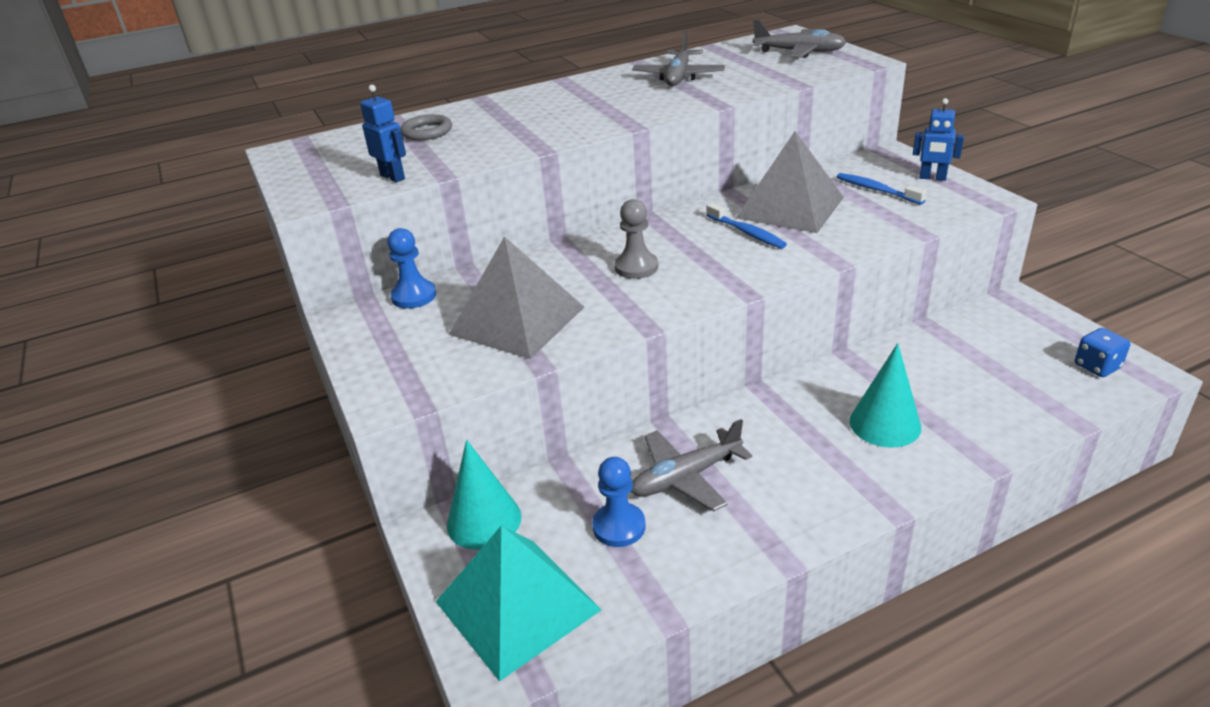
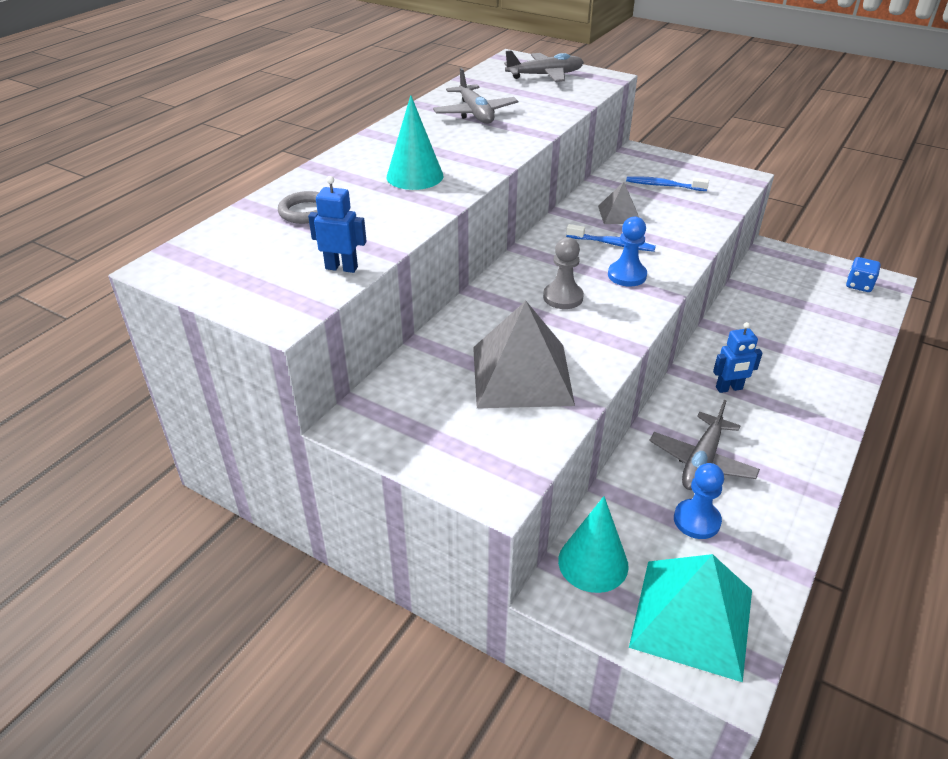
camera: 35 degrees left, 5 degrees up
blue pawn [387,228,436,309] -> blue pawn moved to [608,217,647,287]
grey pyramid [736,131,844,233] -> grey pyramid [598,182,639,224], size x0.52
turquoise cone [850,343,921,447] -> turquoise cone moved to [387,95,443,190]
blue robot [913,98,964,181] -> blue robot moved to [713,322,763,393]

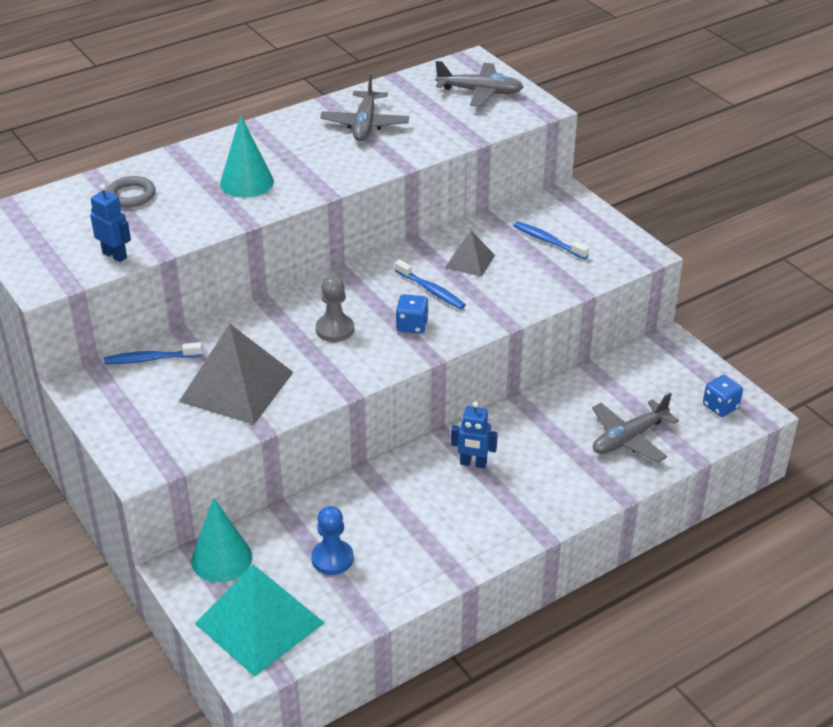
camera: 25 degrees right, 0 degrees up
blue pawn [608,217,647,287] -> blue dice [396,294,429,334]
grey plane [649,400,760,490] -> grey plane moved to [592,393,679,462]
none -> blue toothbrush [104,342,202,364]

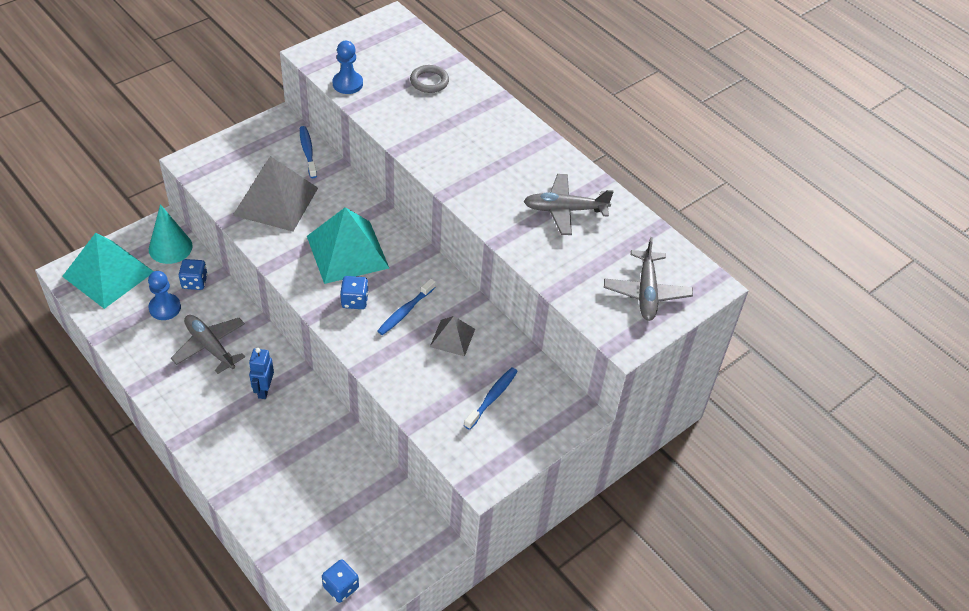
camera: 80 degrees right, 10 degrees up
blue robot [90,184,131,262] -> blue pawn [332,41,363,94]
turquoise cone [220,115,274,198] -> none
grey pawn [316,276,354,342] -> turquoise pyramid [307,207,389,284]
grey plane [592,393,679,462] -> grey plane moved to [171,315,245,374]
none -> blue dice [178,259,208,290]

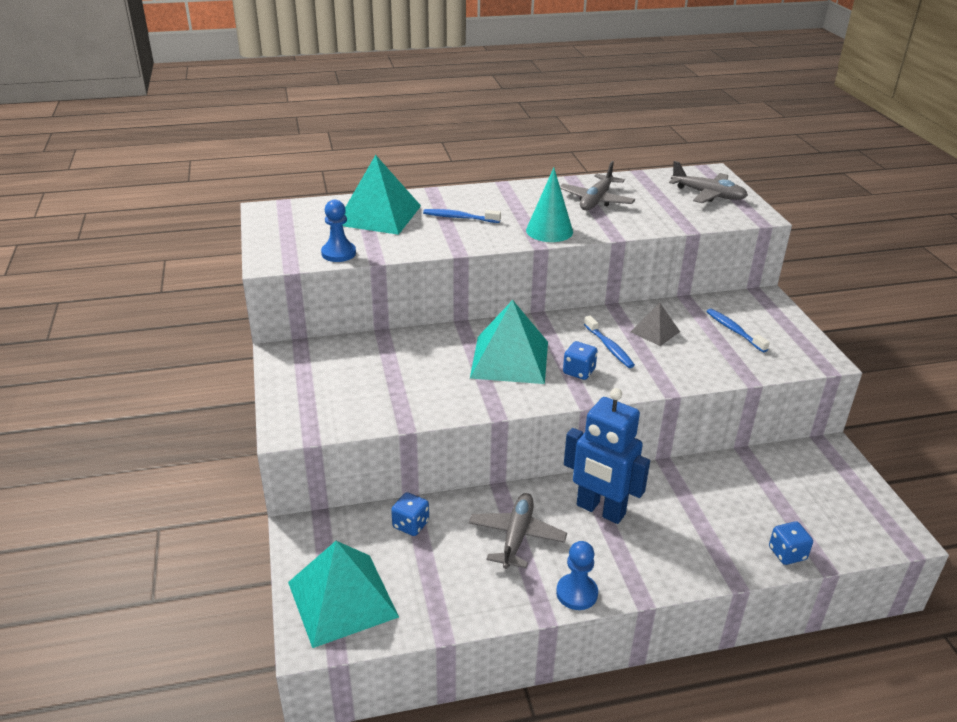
camera: 60 degrees left, 15 degrees down
blue pawn [148,271,181,320] -> blue pawn moved to [556,541,598,610]
turquoise cone [149,204,193,264] -> turquoise cone moved to [526,168,573,242]
grey plane [171,315,245,374] -> grey plane turned 120 degrees clockwise [469,493,567,569]
grey pyramid [233,156,318,232] -> none
blue robot [249,348,274,399] -> blue robot [564,388,650,524], size x1.92
blue toothbrush [300,126,317,178] -> blue toothbrush moved to [423,209,501,223]
blue dice [322,559,359,603] -> blue dice moved to [769,521,813,565]
grey ring [410,65,449,93] -> turquoise pyramid [342,155,421,235]

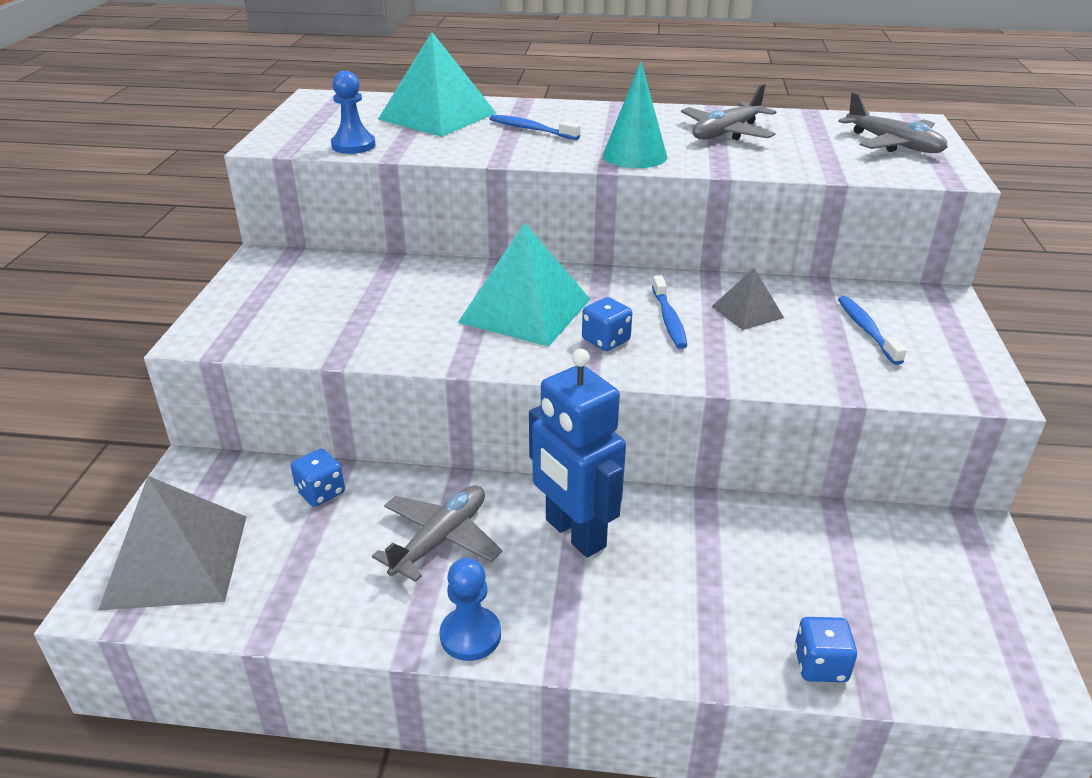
camera: 20 degrees right, 0 degrees up
turquoise pyramid [288,541,399,648] -> grey pyramid [98,476,246,611]

